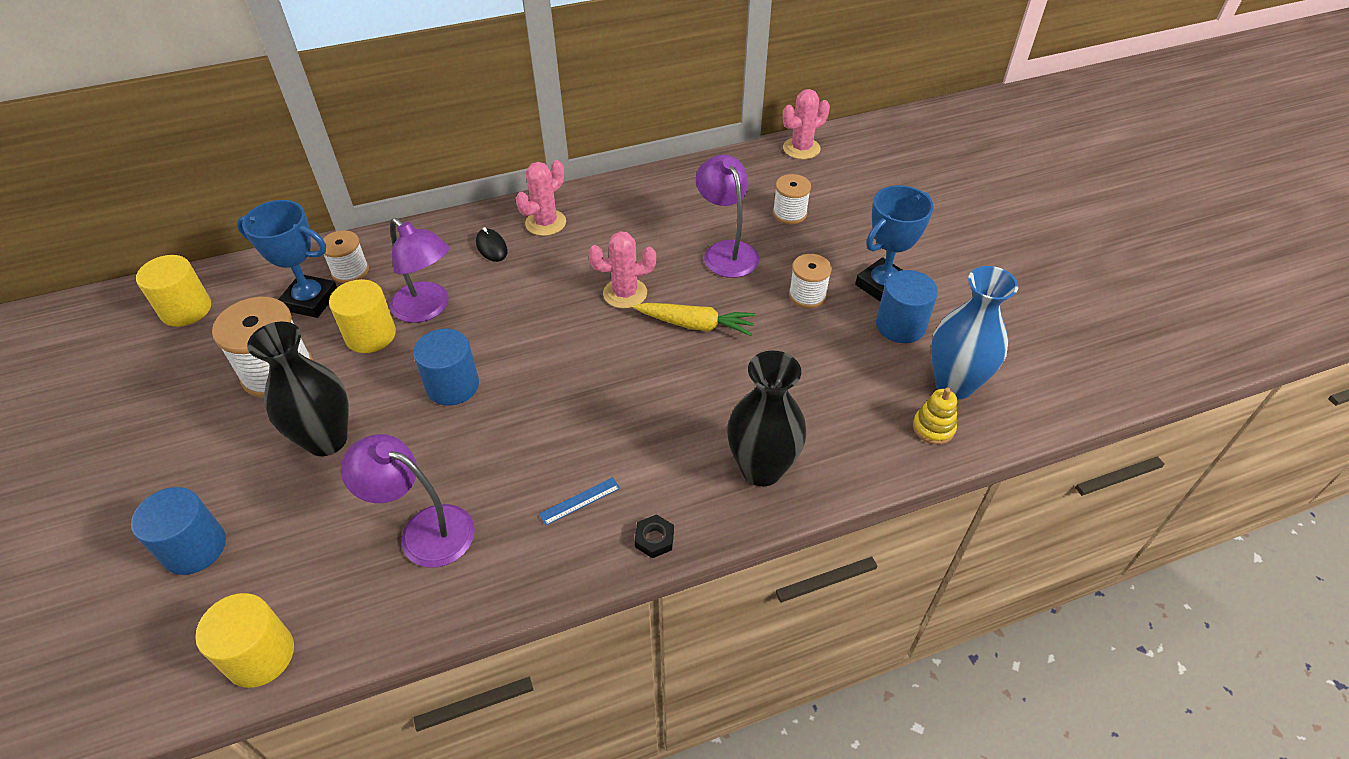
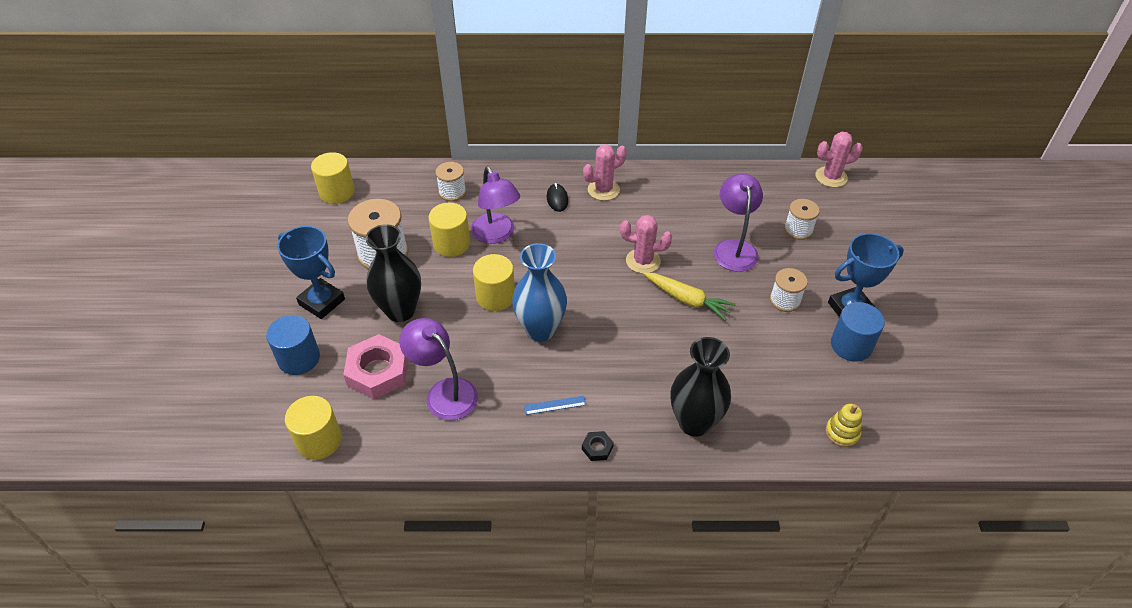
camera: 20 degrees right, 0 degrees up
blue trophy [237,200,337,318] -> blue trophy moved to [277,226,345,319]
blue cylinder [413,329,479,406] -> yellow cylinder [473,254,515,311]
blue vase [931,266,1018,399] -> blue vase moved to [512,243,567,341]
none -> pink nut [343,334,408,399]

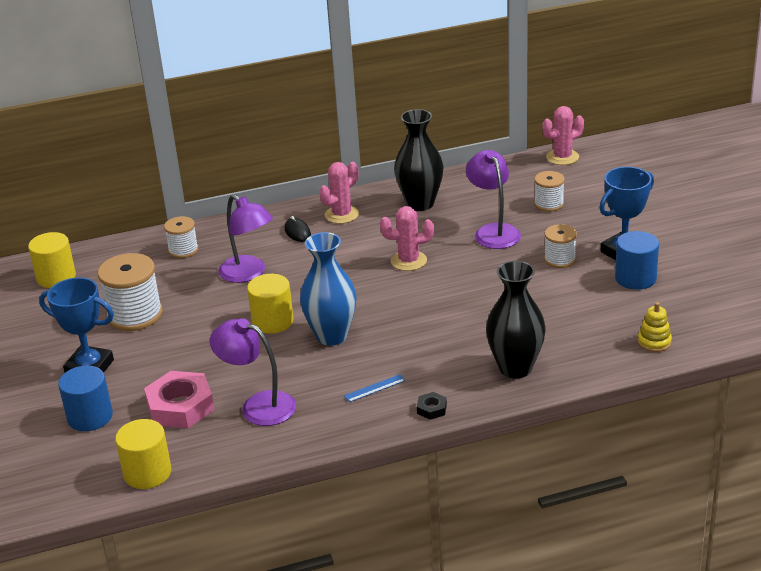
camera: 15 degrees left, 15 degrees down
black vase [365,224,421,322] -> black vase moved to [394,109,444,211]
yellow cylinder [428,203,470,257] -> none
yellow carrot [644,272,736,321] -> none

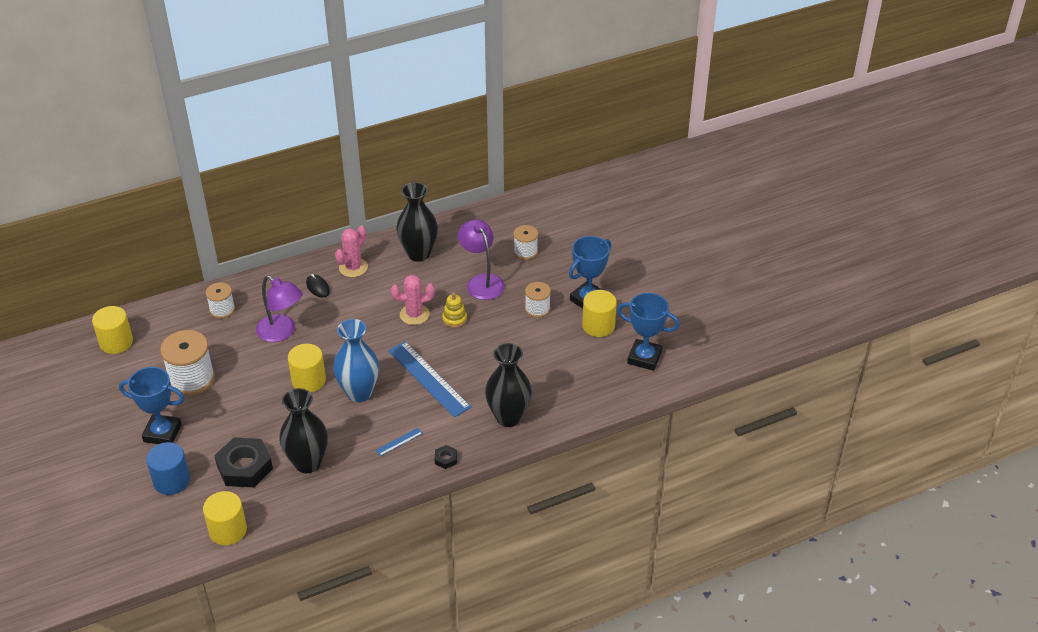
camera: 10 degrees left, 10 degrees up
pink nut [144,371,215,428] -> black nut [214,437,273,487]
purple lamp [210,318,296,426] -> black vase [279,388,328,473]
pink cactus [542,106,584,165] -> none
blue cylinder [615,231,659,290] -> yellow cylinder [582,290,617,337]
yellow stacking toy [638,302,672,352] -> yellow stacking toy moved to [442,292,467,328]
none -> blue ruler [388,341,471,417]
none -> blue trophy [617,293,680,371]

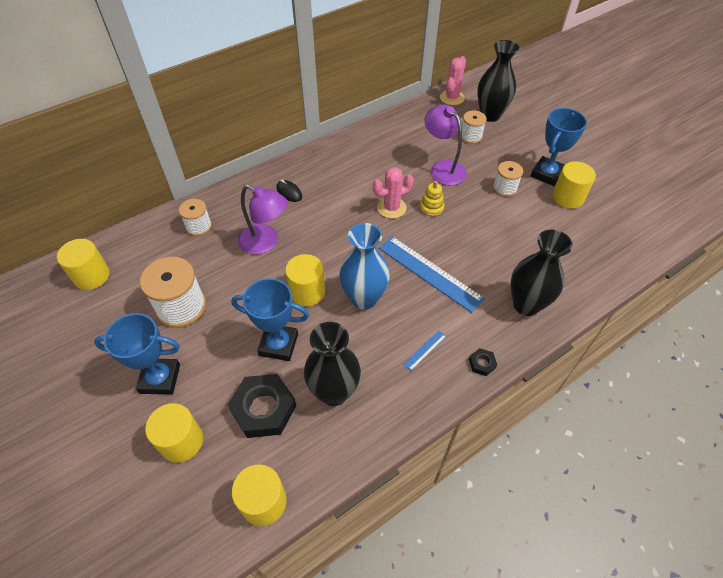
camera: 10 degrees left, 10 degrees up
blue cylinder [146,442,190,495] -> yellow cylinder [145,403,203,462]
pink cactus [335,225,368,277] -> pink cactus moved to [440,56,466,105]
black vase [396,182,438,262] -> black vase moved to [477,40,519,122]
blue trophy [617,293,680,371] -> blue trophy moved to [231,278,309,361]

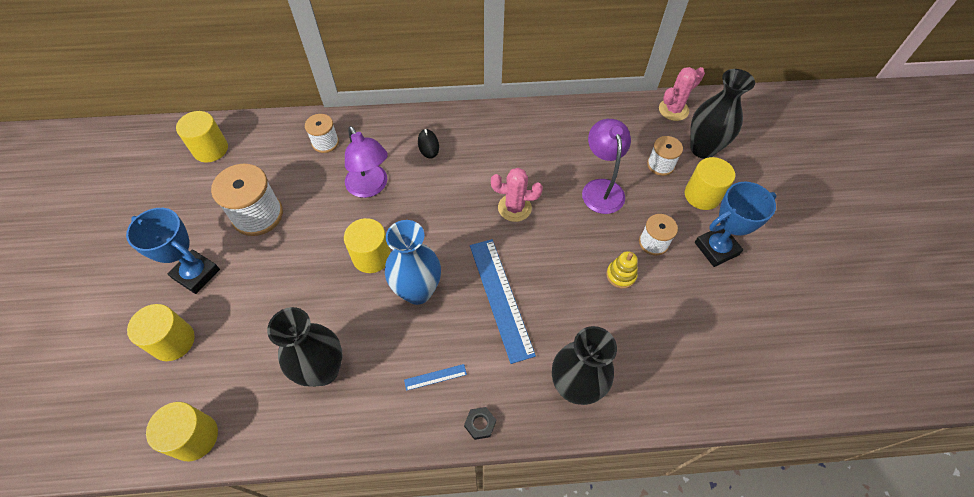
camera: 30 degrees right, 5 degrees up
black nut [228,374,296,438] -> none
blue trophy [231,278,309,361] -> none
yellow stacking toy [420,181,444,216] -> yellow stacking toy moved to [606,251,638,289]
yellow cylinder [553,161,596,209] -> yellow cylinder moved to [685,157,735,210]

